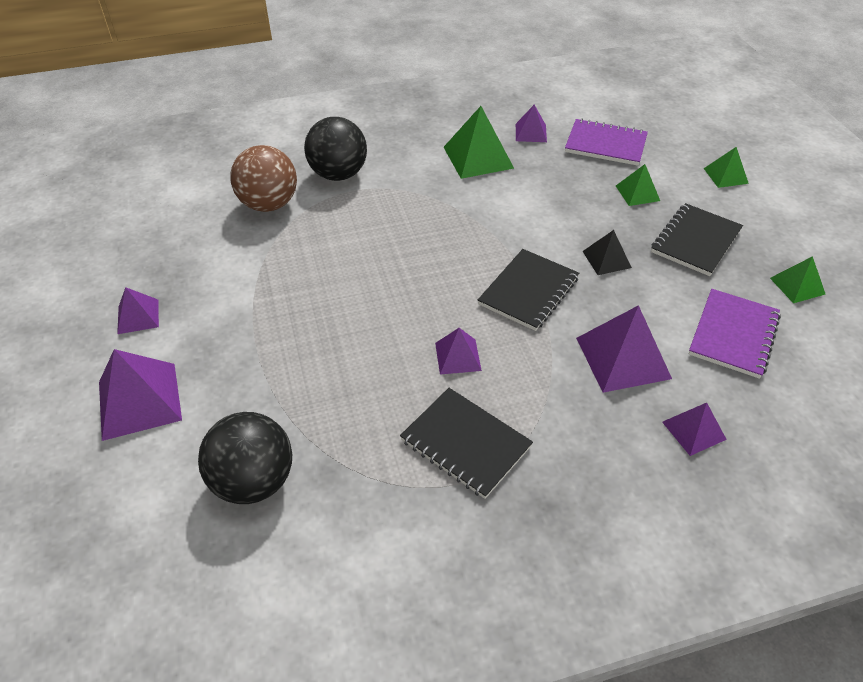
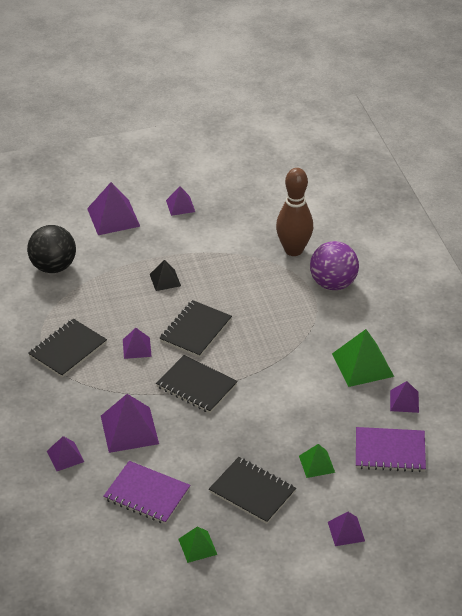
camera: 90 degrees right, 5 degrees down
brown ball [230,145,297,212] -> brown bowling pin [276,168,313,256]
black ball [304,117,367,181] -> purple ball [310,241,359,290]
purple notebook [565,119,648,166] -> purple notebook turned 75 degrees clockwise [356,427,426,472]
black pyramid [582,230,632,275] -> black pyramid moved to [150,260,181,291]
green pyramid [704,147,749,188] -> purple pyramid [328,512,365,546]
none -> black notebook [159,300,232,358]

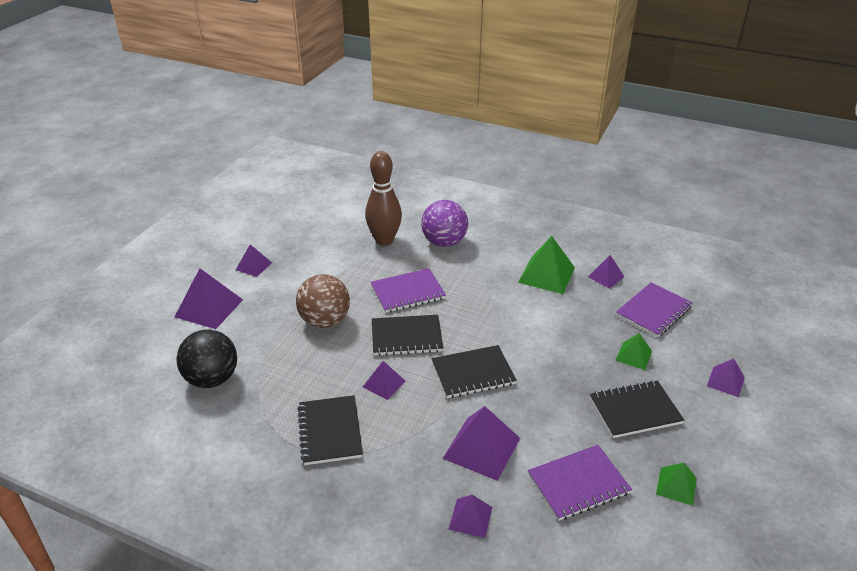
camera: 50 degrees left, 5 degrees down
black pyramid [150,260,181,291] -> brown ball [296,274,350,328]
black notebook [159,300,232,358] -> black notebook turned 75 degrees counterclockwise [372,315,443,356]
none -> purple notebook [371,268,446,313]

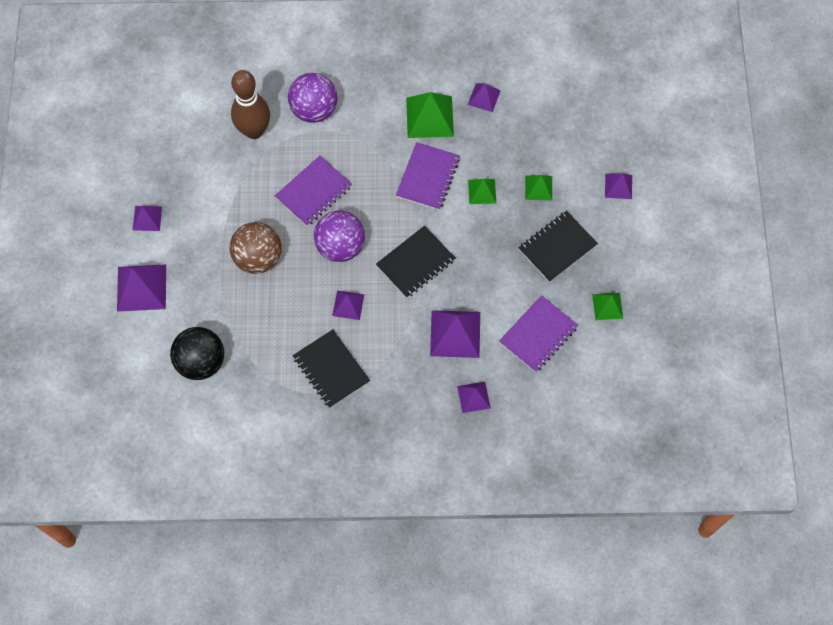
camera: 25 degrees left, 30 degrees up
black notebook [372,315,443,356] -> purple ball [314,210,365,262]
purple notebook [616,282,693,338] -> purple notebook moved to [396,142,460,210]
none -> green pyramid [468,179,496,204]

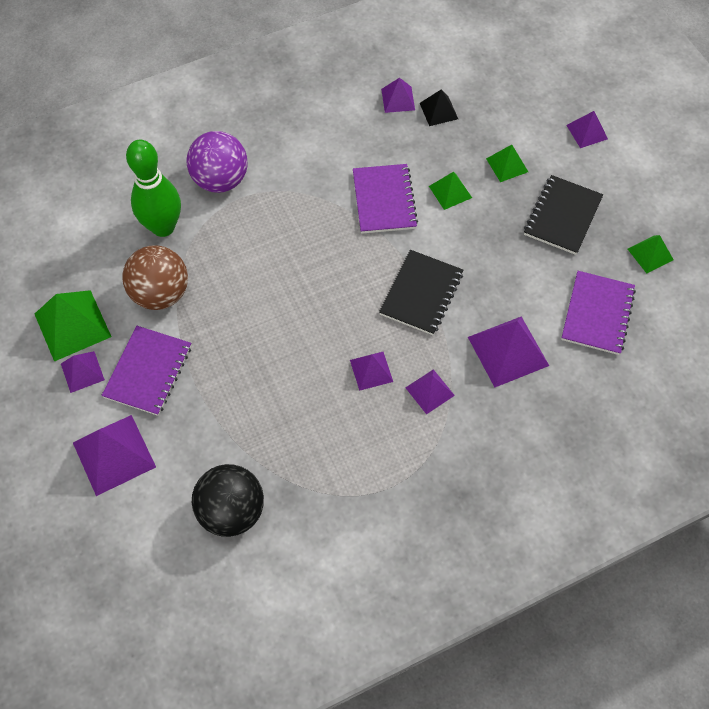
camera: 25 degrees left, 5 degrees down
brown ball [230,222,282,274] -> brown ball moved to [122,245,188,310]
brown bowling pin [231,70,270,139] -> green bowling pin [126,140,181,237]
purple notebook [275,156,352,226] -> purple notebook moved to [101,326,191,416]
black notebook [293,329,370,408] -> none
purple ball [314,210,365,262] -> none
green pyramid [406,92,454,138] -> green pyramid moved to [35,290,111,362]
purple pyramid [457,382,491,413] -> purple pyramid moved to [405,369,455,414]
none -> black pyramid [420,89,458,126]

